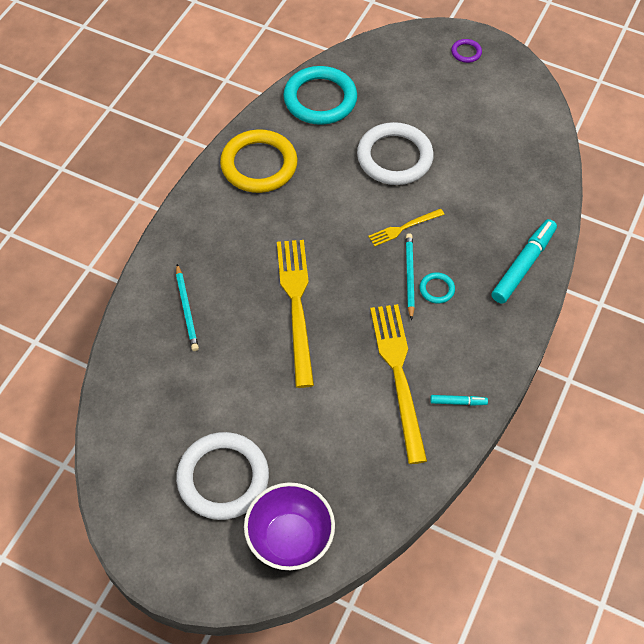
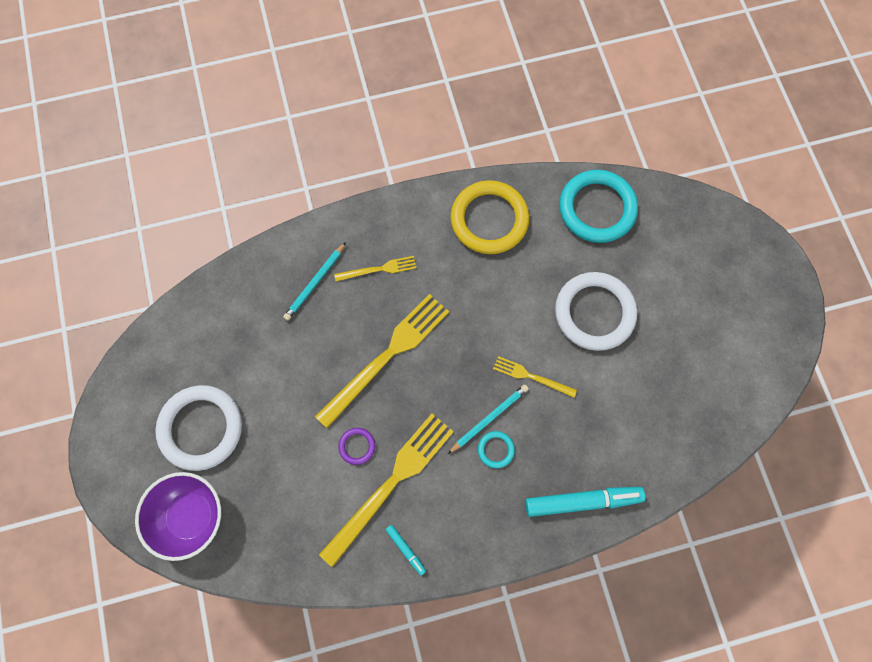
camera: 50 degrees right, 15 degrees up
purple ring [451,39,482,63] -> purple ring moved to [338,428,376,465]
none -> yellow fork [334,256,416,281]

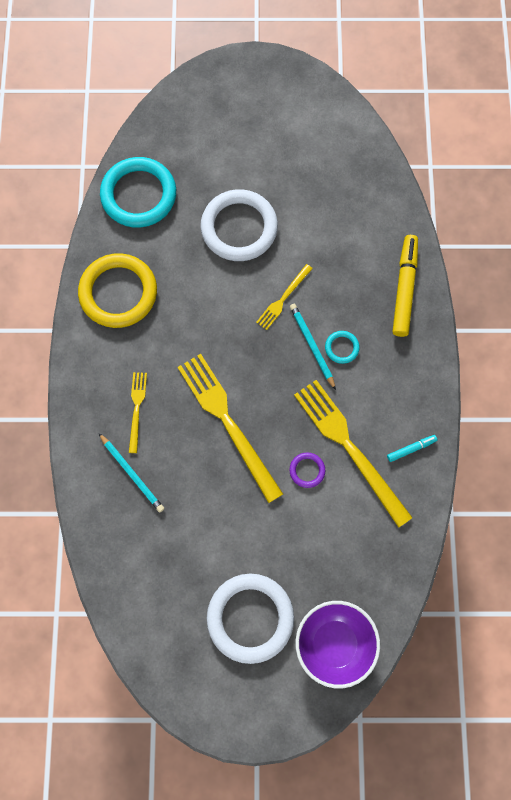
camera: 75 degrees left, 0 degrees up
turquoise marker [525,487,645,517] -> yellow marker [392,235,418,337]

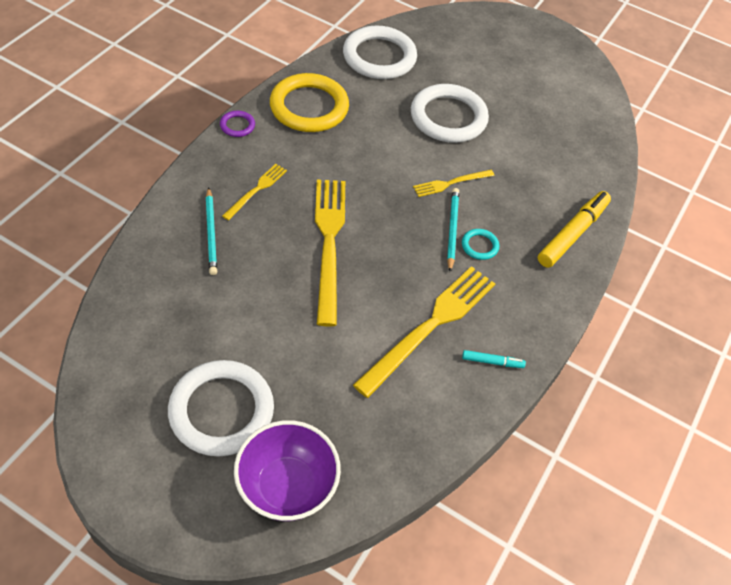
camera: 25 degrees right, 20 degrees down
turquoise ring [100,157,176,228] -> white ring [343,26,417,79]
purple ring [289,452,325,488] -> purple ring moved to [220,111,255,137]
yellow fork [294,380,413,528] -> yellow fork turned 45 degrees clockwise [353,266,495,398]

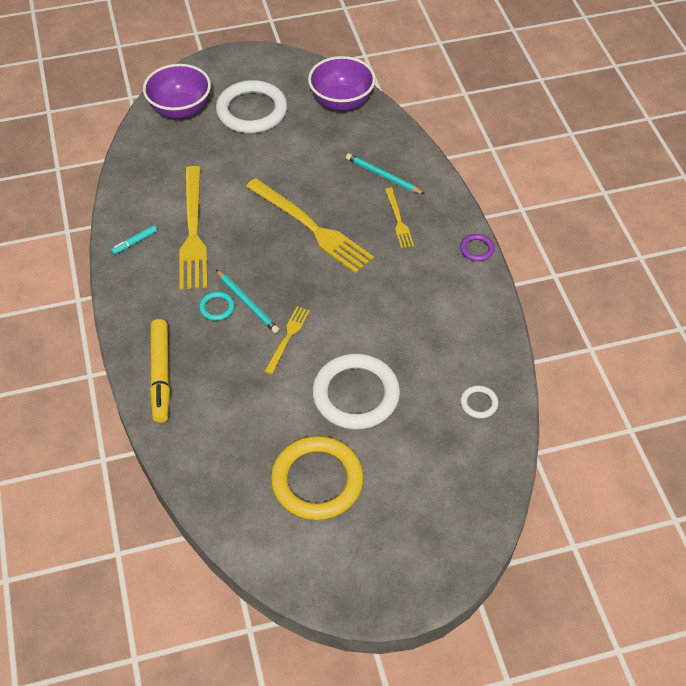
camera: 140 degrees right, 0 degrees up
yellow ring [270,73,349,132] -> yellow ring moved to [271,436,364,520]
white ring [343,26,417,79] -> white ring [460,385,498,418], size x0.43
none -> purple bowl [308,56,376,111]

